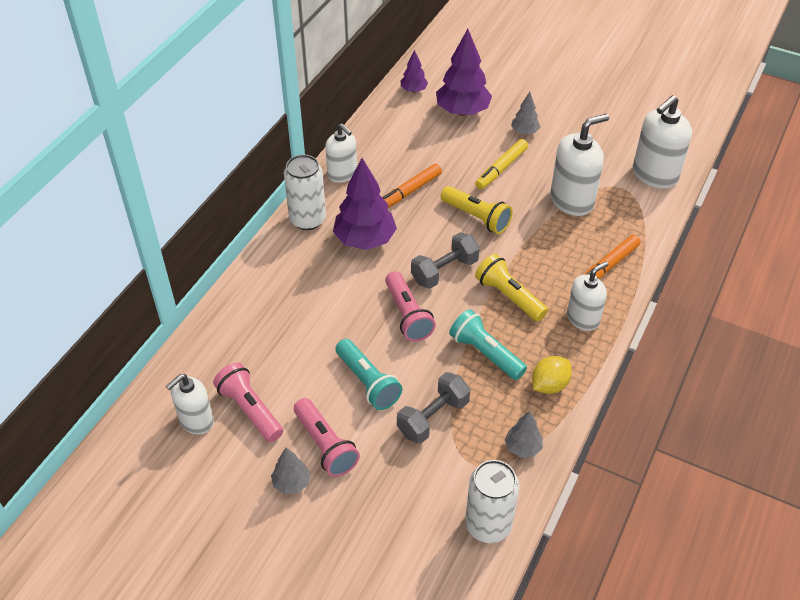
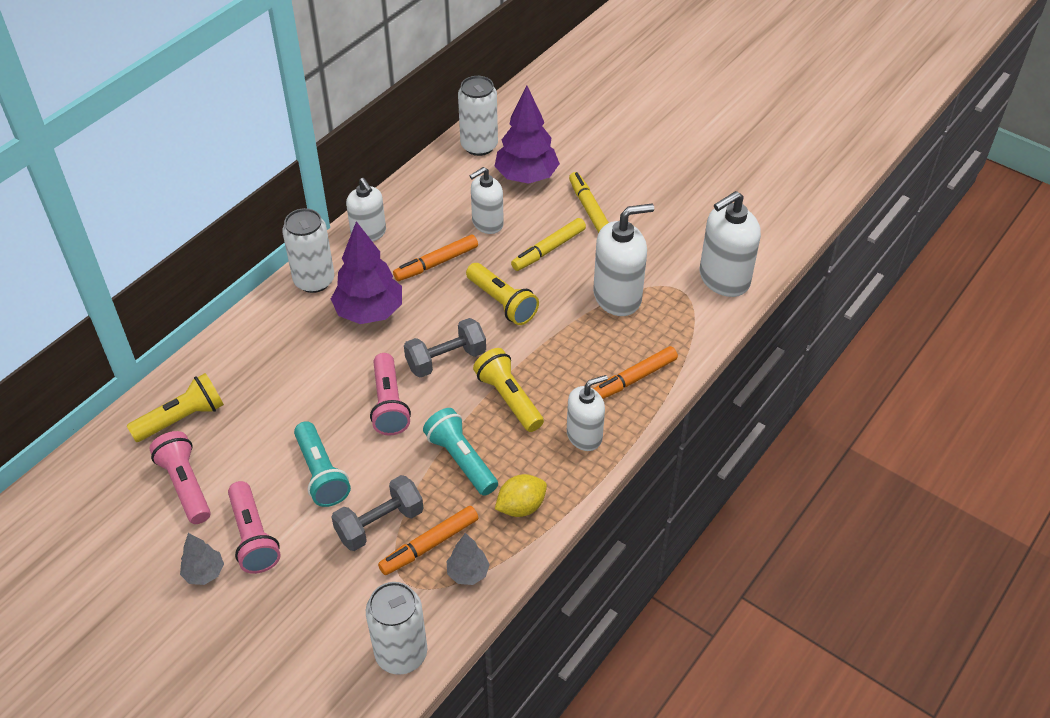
camera: 10 degrees right, 0 degrees up
white soap dispenser [166,374,214,435] -> white soap dispenser moved to [469,167,504,234]
purple tree [401,50,428,93] -> white can [458,76,498,156]
grey tree [511,92,540,135] -> yellow marker [569,172,609,233]
none -> yellow flashlight [127,373,224,442]
none -> orange marker [378,506,478,575]

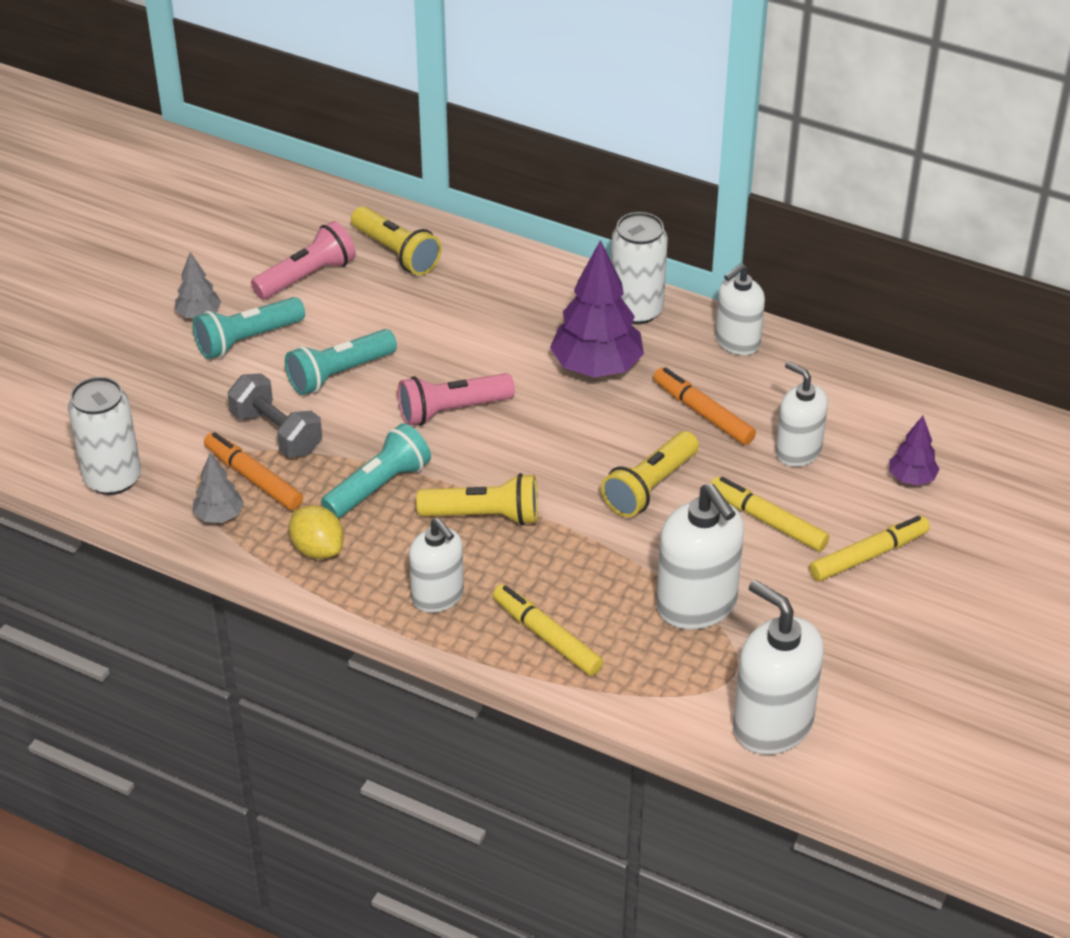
camera: 80 degrees right, 5 degrees down
pink flashlight [228,481,281,574] -> turquoise flashlight [193,297,305,359]
grey dumbbell [404,318,486,378] -> none
white can [458,76,498,156] -> none
yellow flashlight [473,348,544,432] -> yellow flashlight turned 45 degrees clockwise [416,473,538,525]
purple tree [494,86,560,184] -> purple tree [890,416,940,486], size x0.51
orange marker [594,346,678,399] -> yellow marker [493,584,603,676]

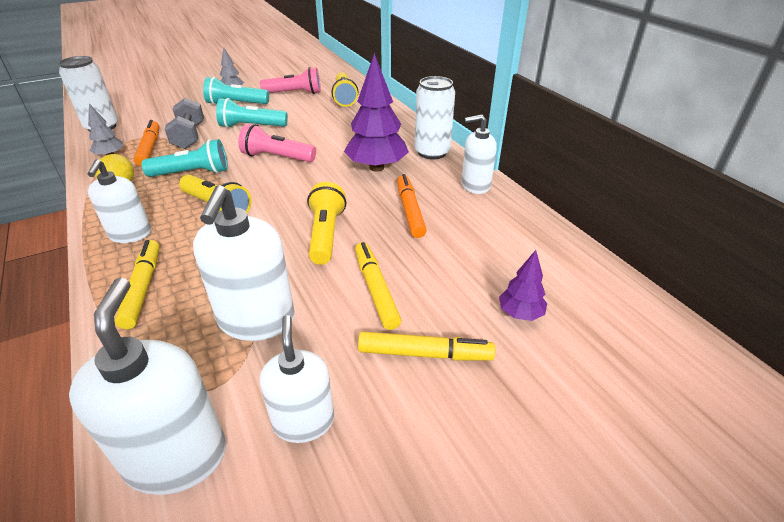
camera: 35 degrees right, 5 degrees down
yellow flashlight [601,431,699,517] -> yellow flashlight turned 105 degrees clockwise [307,182,346,265]
white soap dispenser [776,361,828,467] -> white soap dispenser moved to [260,315,334,443]

